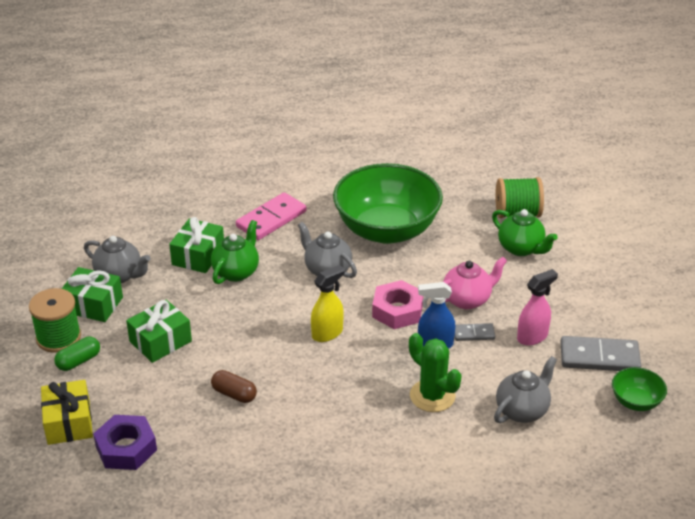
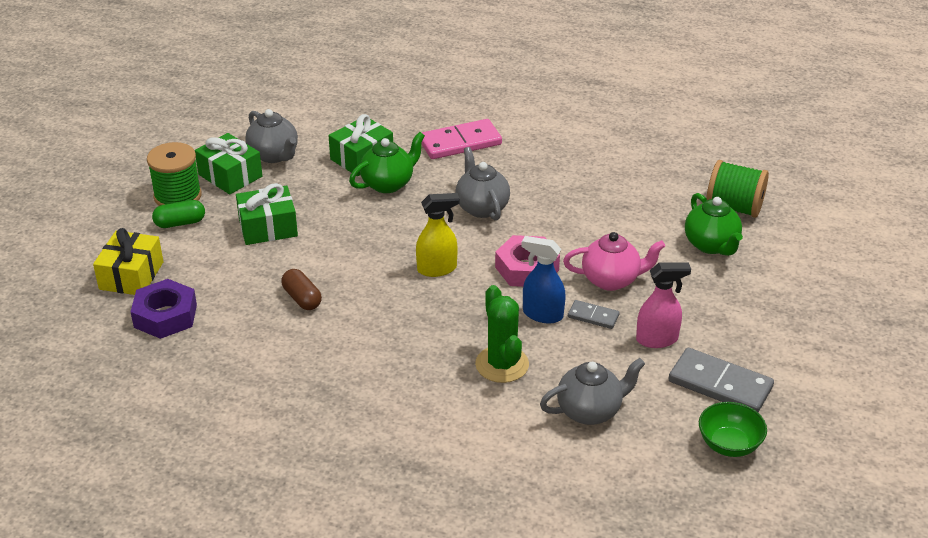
camera: 25 degrees right, 0 degrees up
green bowl [333,163,443,244] -> none

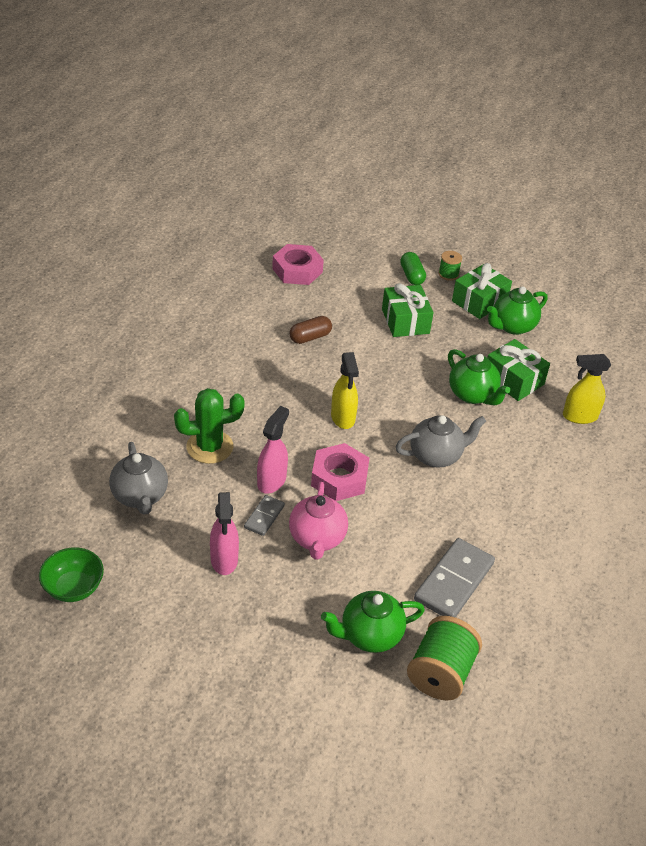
camera: 90 degrees right, 5 degrees up
yellow gift [93,228,163,295] -> none
purple nut [131,279,197,339] -> pink nut [272,244,324,285]
green spool [147,142,202,206] -> green spool [439,251,462,281], size x0.53
grey teapot [245,109,298,163] -> green teapot [487,286,548,335]
pink domino [421,119,502,159] -> none
blue spray bottle [521,236,566,323] -> pink spray bottle [257,406,289,494]
grey domino [669,348,774,412] -> grey domino moved to [414,538,495,618]
none -> yellow spray bottle [563,354,611,424]

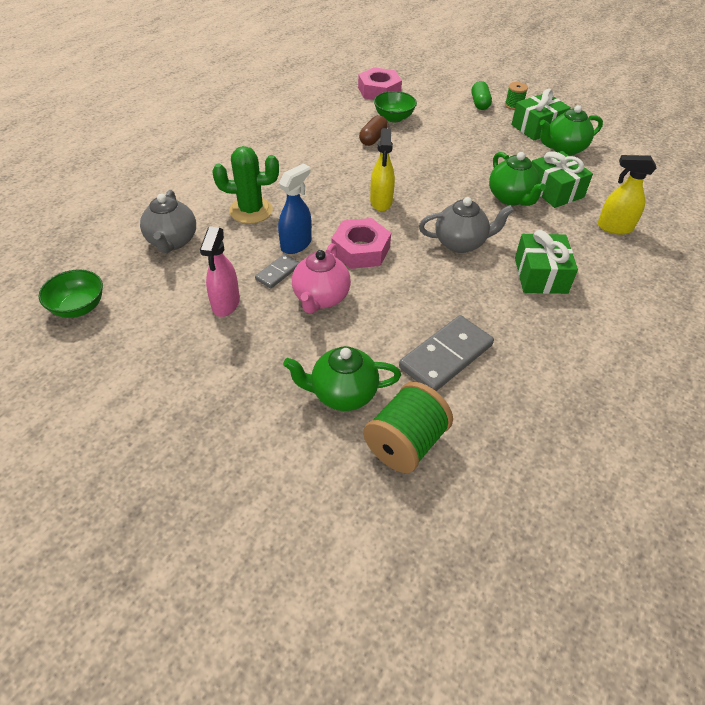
camera: 15 degrees right, 5 degrees up
pink spray bottle [257,406,289,494] -> blue spray bottle [278,163,312,254]
brown capsule [290,316,332,344] -> brown capsule turned 45 degrees counterclockwise [359,115,388,146]
green gift [382,283,434,337] -> green gift moved to [515,230,578,294]
none -> green bowl [374,91,417,122]

